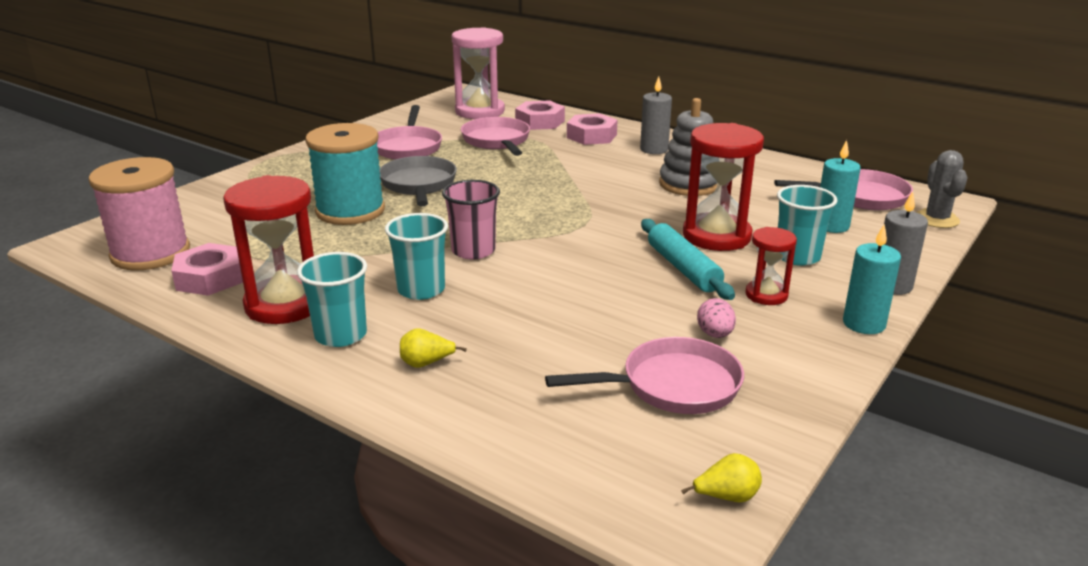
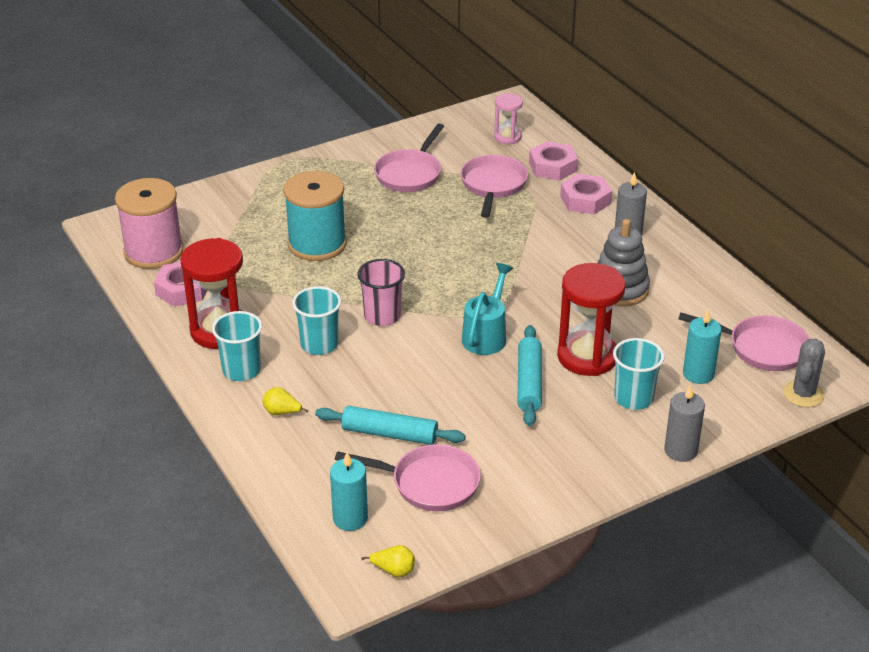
camera: 25 degrees right, 10 degrees up
grey pan [379,156,457,206] -> none
pink hourglass [452,27,505,119] -> pink hourglass [494,94,523,144], size x0.54
pink egg [697,298,736,338] -> none
red hourglass [745,227,797,305] -> none
turquoise candle [843,224,901,334] -> turquoise candle moved to [330,452,368,531]
none -> turquoise rolling pin [315,406,466,445]
none -> turquoise watering can [462,263,513,355]

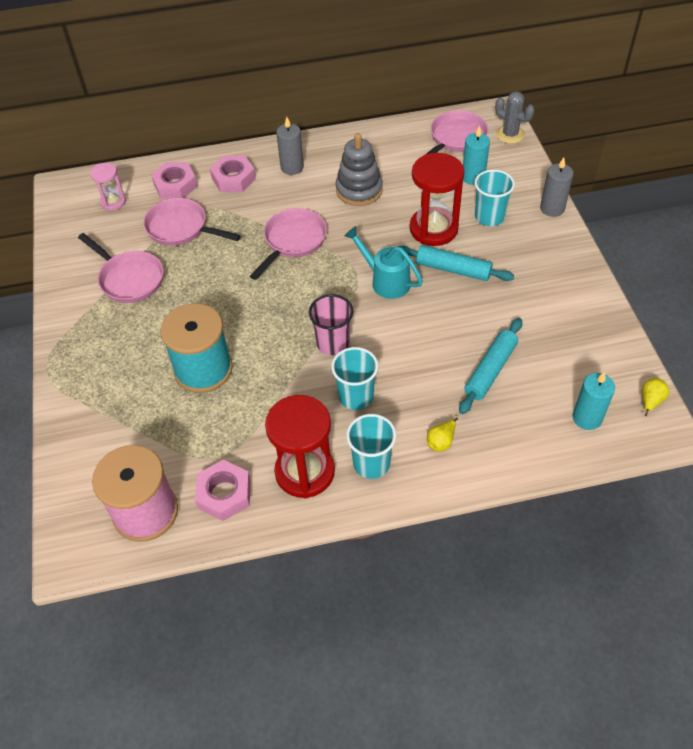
camera: 70 degrees left, 15 degrees up
pink pan [335,444,481,511] -> pink pan moved to [250,208,327,280]

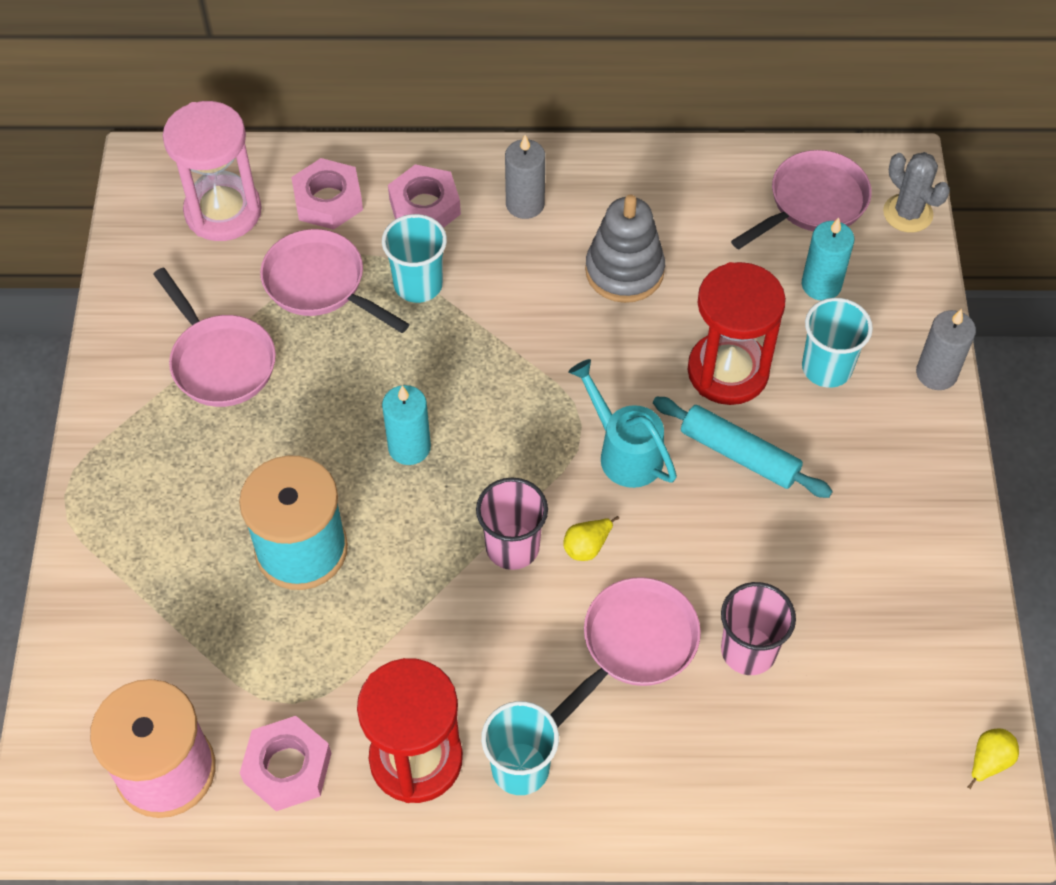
camera: 10 degrees right, 5 degrees up
pink hourglass [90,163,126,211] -> pink hourglass [163,101,262,241], size x1.84
pink pan [250,208,327,280] -> pink pan moved to [550,577,701,728]
turquoise cup [331,347,378,410] -> turquoise cup moved to [382,214,447,303]
yellow pear [427,418,458,451] -> yellow pear moved to [563,516,619,561]
turquoise rolling pin [459,318,522,414] -> pink cup [721,582,796,675]
turquoise candle [573,371,615,430] -> turquoise candle moved to [382,385,431,465]

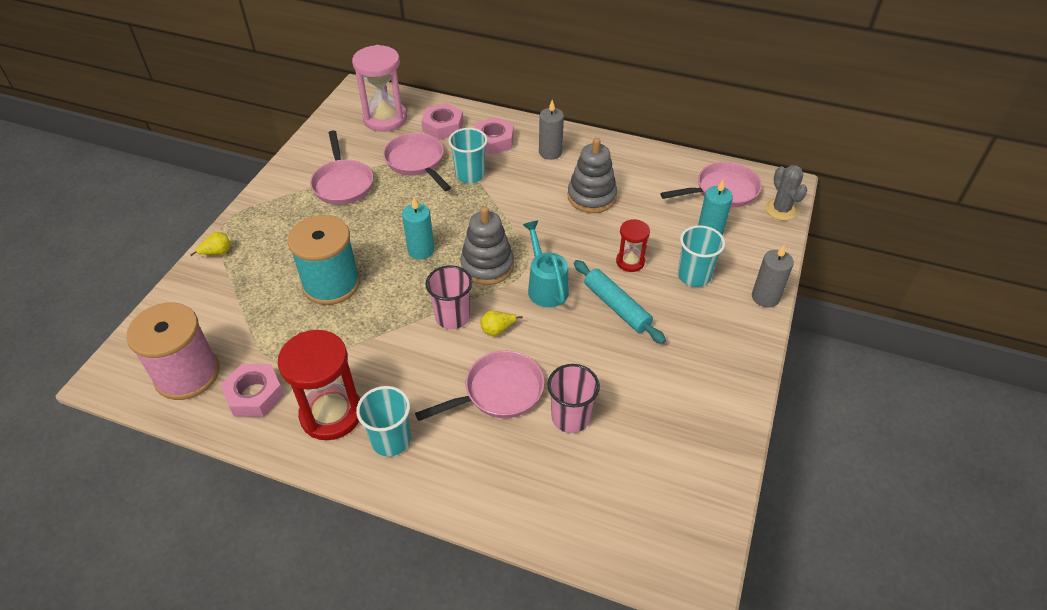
camera: 20 degrees right, 10 degrees down
red hourglass [688,262,786,405] -> red hourglass [616,219,650,272], size x0.54
yellow pear [968,729,1019,789] -> yellow pear moved to [190,232,231,256]
none -> grey stacking toy [460,206,514,285]

